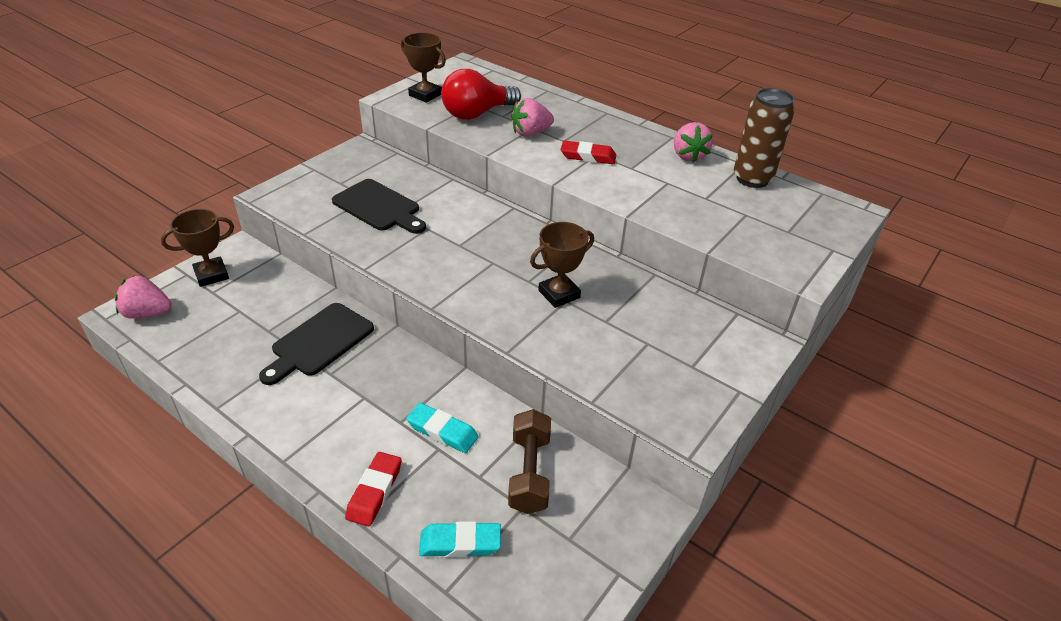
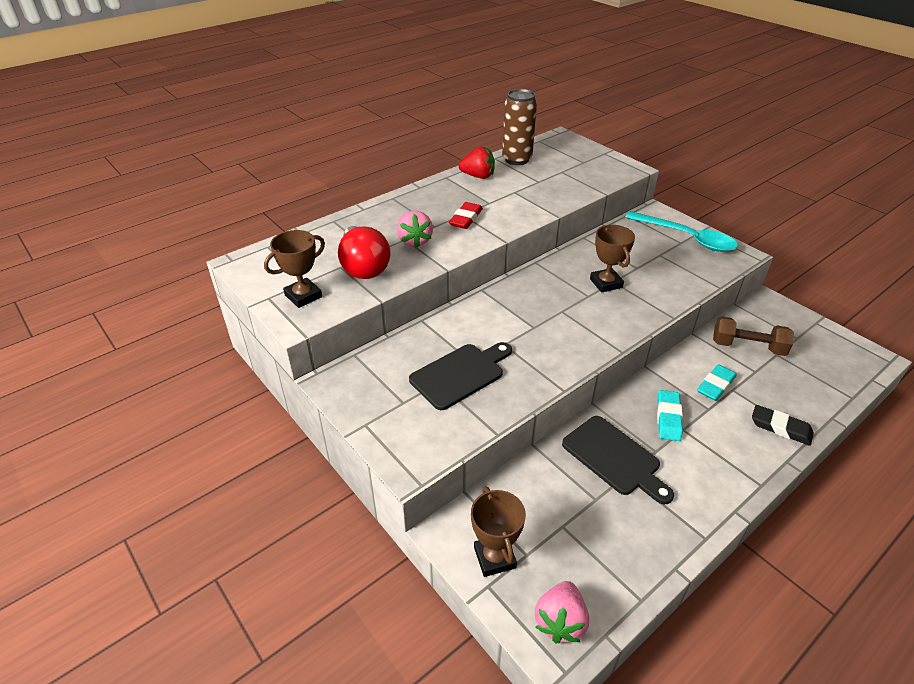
camera: 75 degrees left, 0 degrees up
red eraser [345,452,402,527] -> black eraser [752,405,814,446]
turquoise eraser [419,521,501,557] -> turquoise eraser moved to [657,390,683,441]
pink strawberry [674,122,713,163] -> red strawberry [459,147,495,179]
none -> turquoise spoon [625,211,738,252]

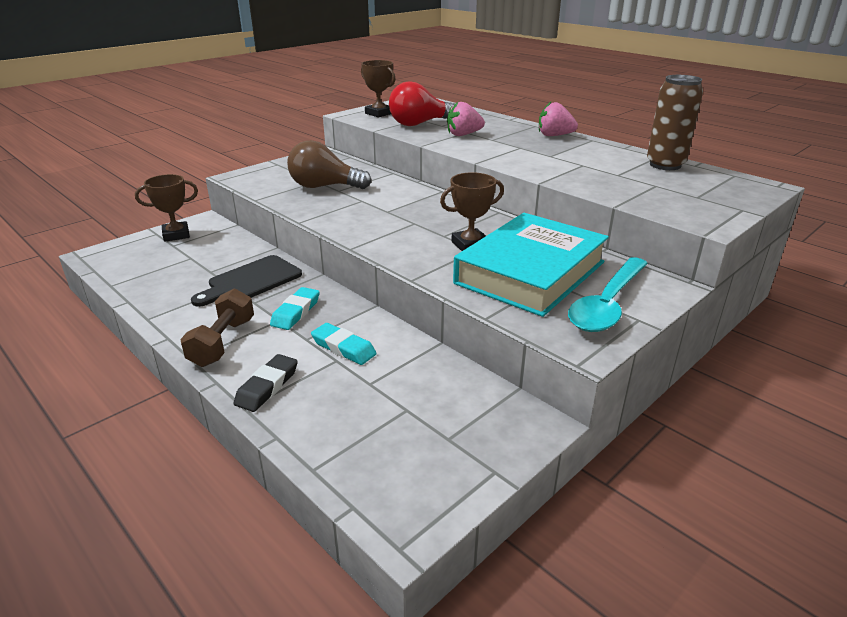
camera: 85 degrees right, 10 degrees down
black cutting board [409,342,512,410] -> brown light bulb [287,140,371,189]
red eraser [449,202,483,229] -> none
red strawberry [459,147,495,179] -> none
pink strawberry [535,581,589,643] -> pink strawberry moved to [539,102,578,136]
turquoise eraser [657,390,683,441] -> turquoise eraser turned 75 degrees counterclockwise [270,287,320,330]
brown dumbbell [713,316,794,356] -> brown dumbbell moved to [180,289,254,367]
none -> turquoise book [453,213,609,317]

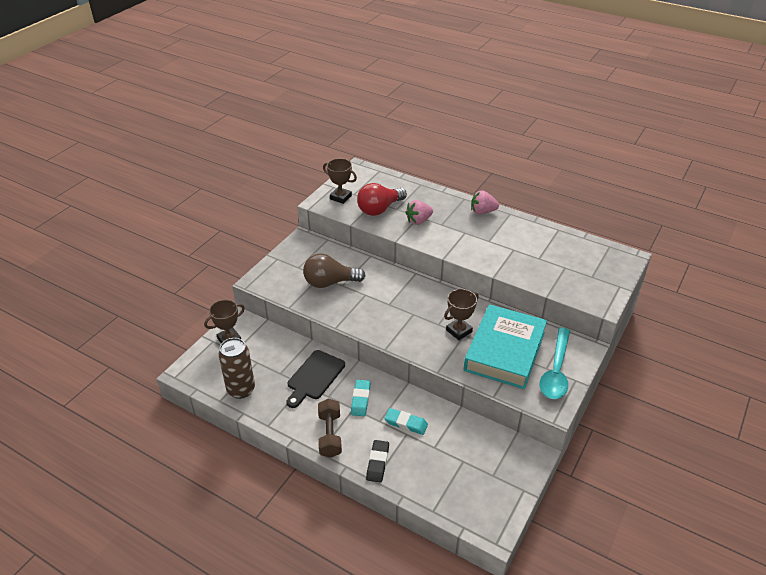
camera: 15 degrees left, 10 degrees up
brown can [647,75,703,170] -> brown can moved to [218,338,255,399]

